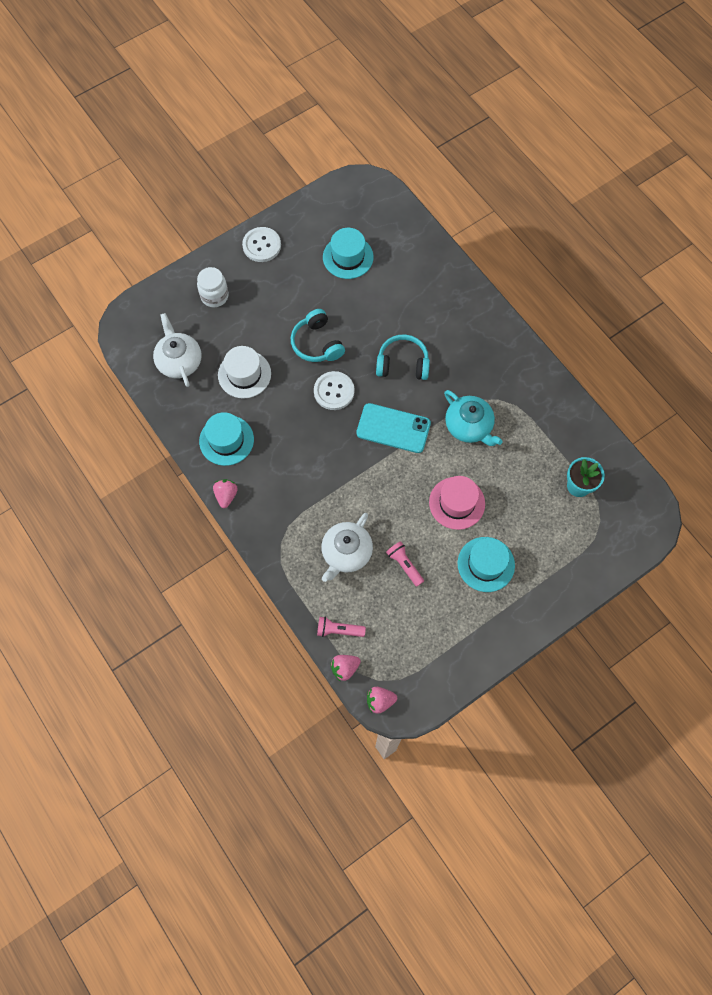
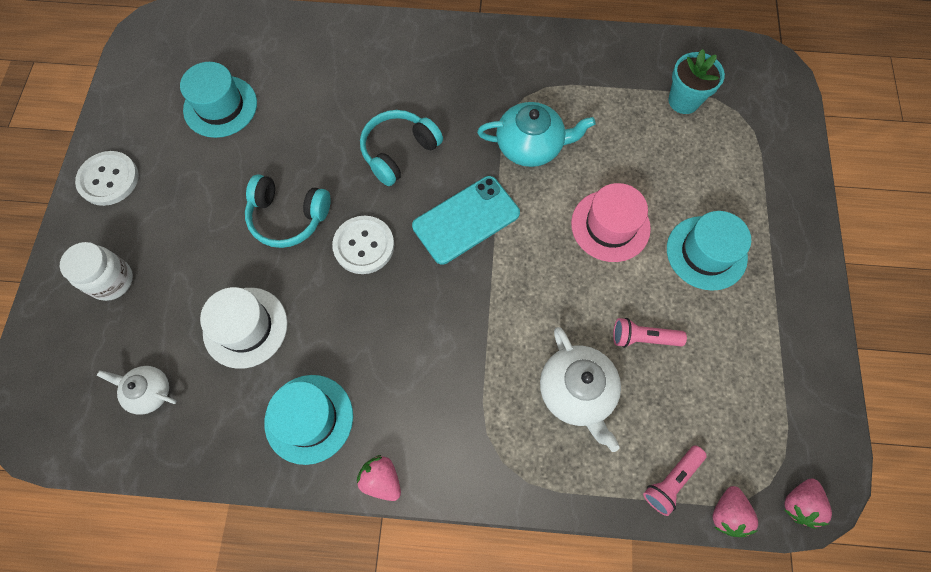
camera: 50 degrees left, 0 degrees up
white teapot [153,313,202,387] -> white teapot [97,366,177,414], size x0.61

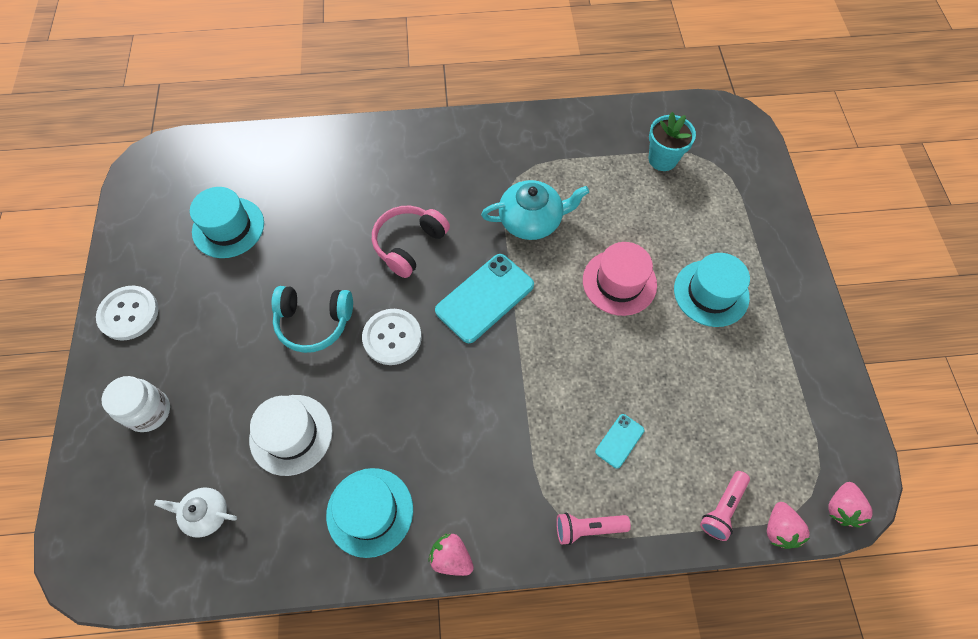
camera: 10 degrees left, 5 degrees down
turquoise headphones [360,110,443,186] -> pink headphones [372,206,450,278]
white teapot [540,327,621,452] -> turquoise phone [595,414,644,469]
pink flashlight [613,318,687,348] -> pink flashlight moved to [556,513,631,545]

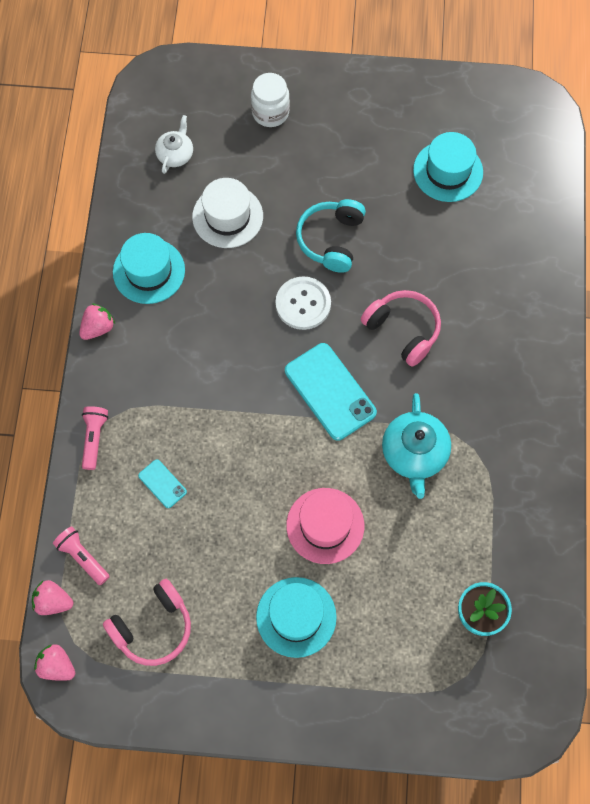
camera: 100 degrees right, 5 degrees up
white button [96,286,158,341] -> none
none -> pink headphones [103,579,191,666]

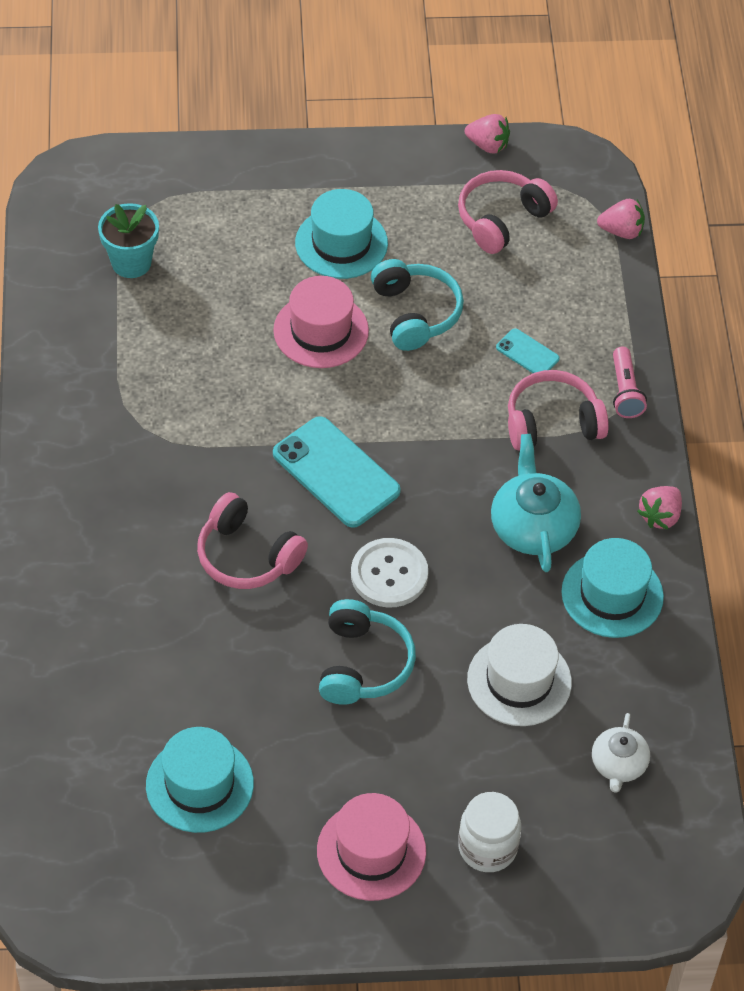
camera: 170 degrees right, 15 degrees down
pink strawberry [34,644,75,681] -> pink strawberry moved to [465,114,510,154]
pink flashlight [53,526,110,585] -> none
turquoise teapot [382,393,451,499] -> turquoise teapot moved to [491,434,581,572]
none -> pink hat [317,793,426,901]
none -> turquoise headphones [371,259,464,351]
none -> pink headphones [508,370,609,451]

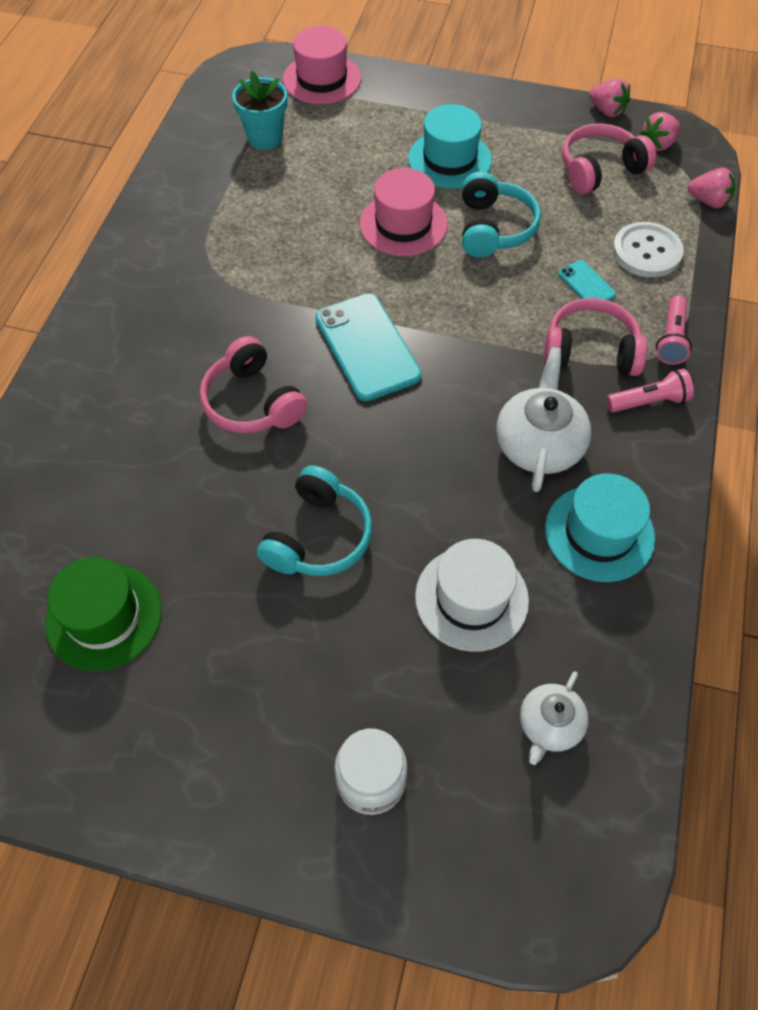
camera: 20 degrees right, 5 degrees up
turquoise hat [146,727,254,833] -> green hat [45,557,162,671]
pink hat [317,793,426,901] -> pink hat moved to [283,26,361,104]
white button [351,538,428,607] -> white button moved to [612,222,684,277]
turquoise teapot [491,434,581,572] -> white teapot [496,347,591,492]
pink strawberry [637,486,682,529] -> pink strawberry moved to [640,112,680,151]
none -> pink flashlight [606,368,694,413]

